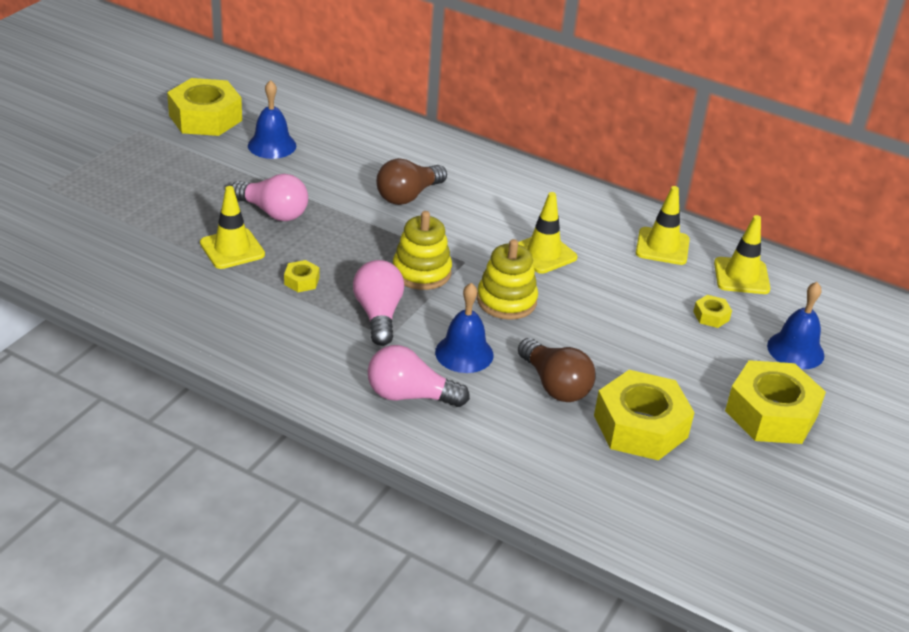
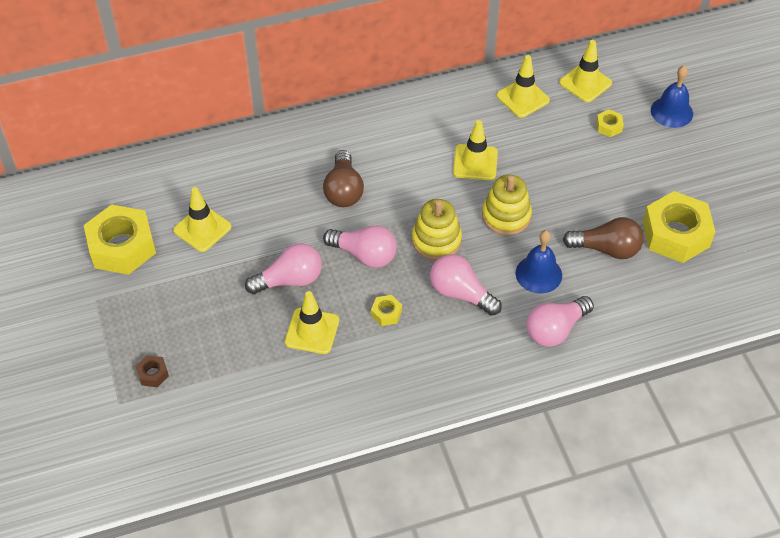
camera: 45 degrees left, 15 degrees up
blue bell [248,80,296,159] -> yellow traffic cone [173,187,232,252]
yellow nut [725,360,826,444] -> none
none -> brown nut [135,355,169,387]
none -> pink light bulb [323,225,397,268]

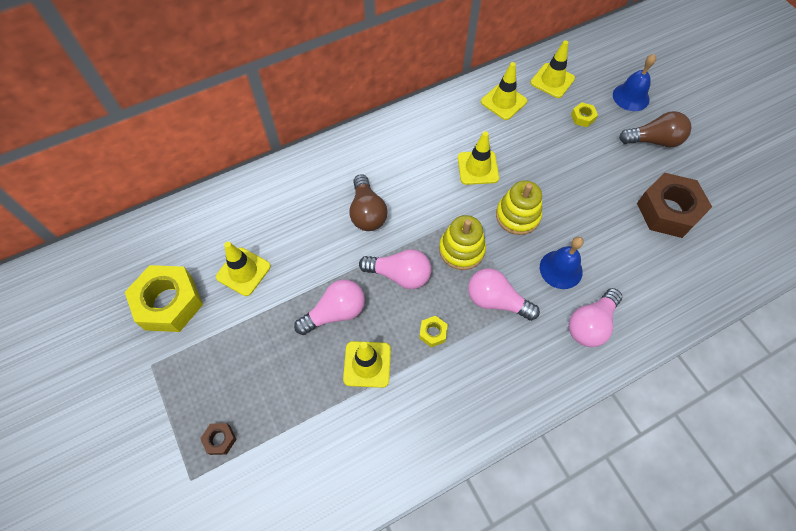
camera: 10 degrees left, 10 degrees up
brown light bulb [563,217,644,259] -> brown light bulb moved to [619,111,691,148]
yellow nut [643,191,716,263] -> brown nut [637,173,712,238]

